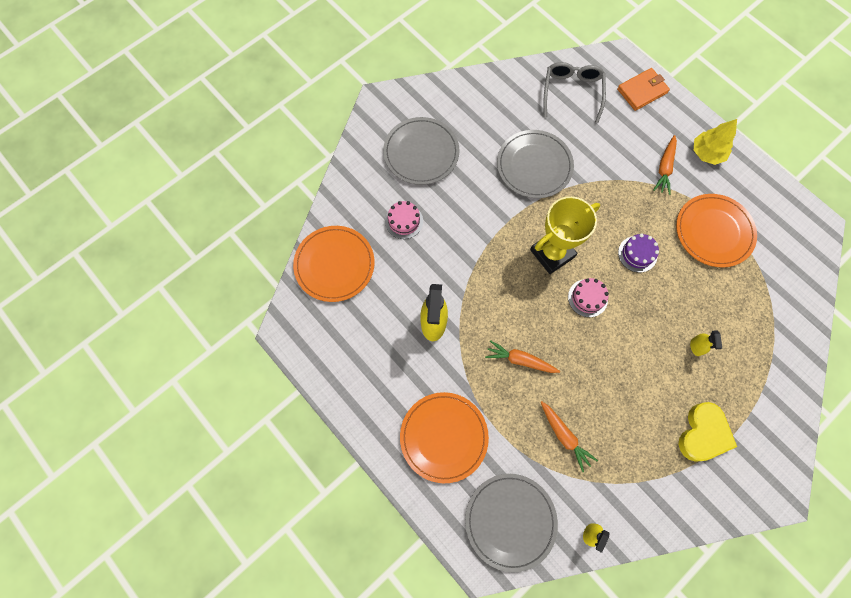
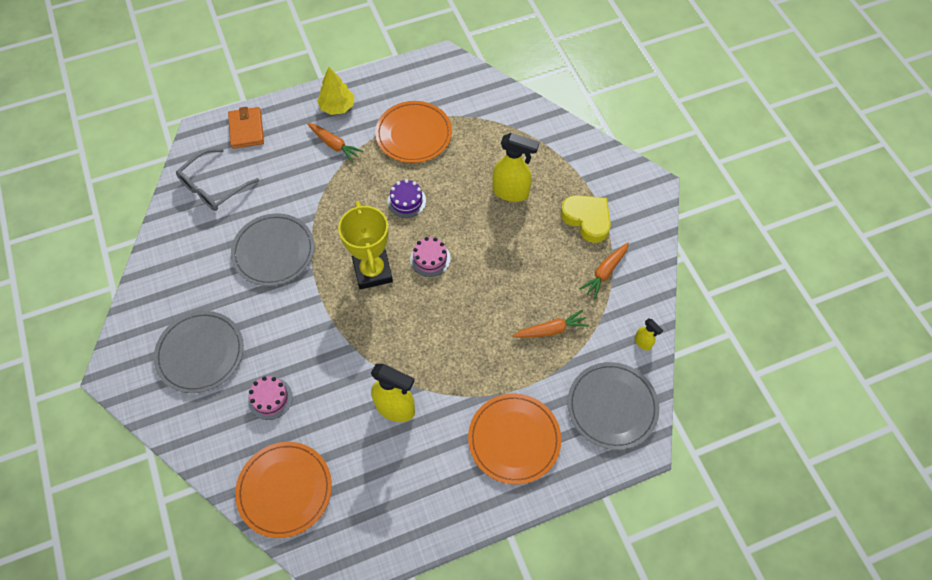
camera: 70 degrees left, 10 degrees down
orange carrot [485,340,560,373] -> orange carrot moved to [580,243,629,299]
grey glasses [544,62,606,123] -> grey glasses turned 75 degrees counterclockwise [176,148,259,211]
yellow spray bottle [690,330,722,356] -> yellow spray bottle [492,133,539,202], size x2.03

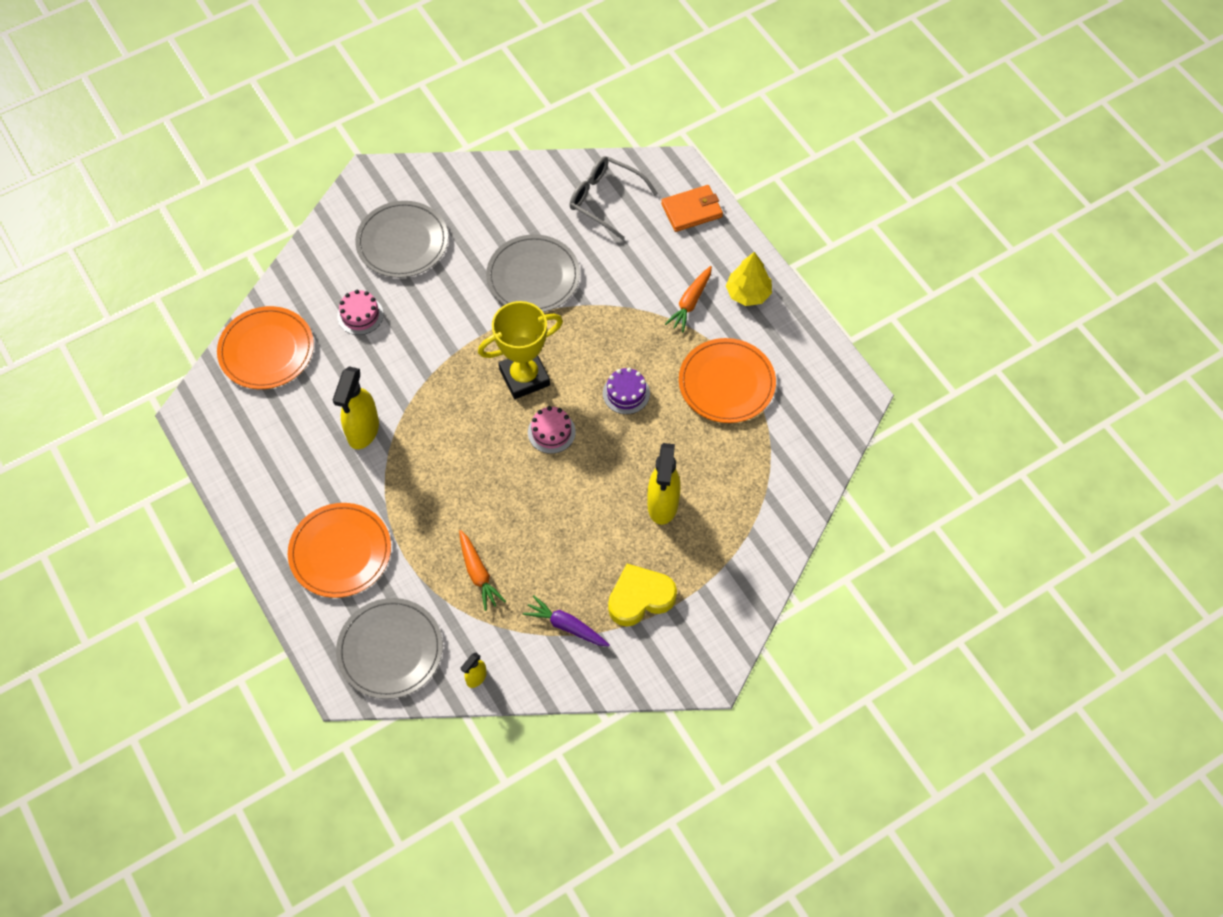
camera: 80 degrees right, 0 degrees up
yellow heart [561,195,611,243] -> yellow heart turned 150 degrees counterclockwise [608,564,677,627]
orange carrot [580,243,629,299] -> purple carrot [523,595,610,647]

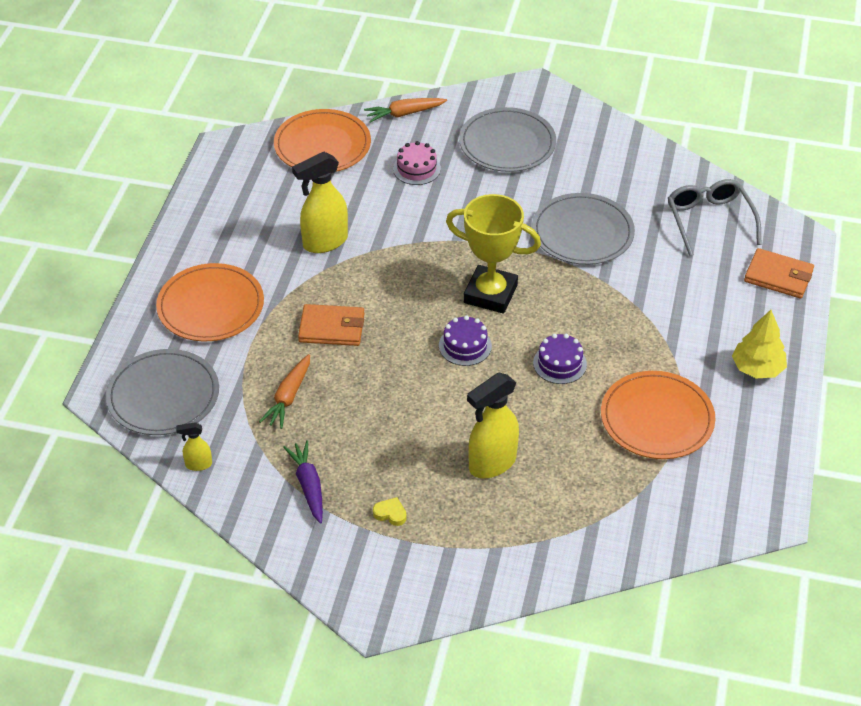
camera: 45 degrees right, 15 degrees down
pink cake [528,406,576,454] -> purple cake [439,315,492,366]
yellow heart [608,564,677,627] -> yellow heart [373,497,407,526], size x0.43
orange carrot [665,266,712,332] -> orange carrot moved to [364,98,447,123]
none -> orange wallet [298,304,364,346]

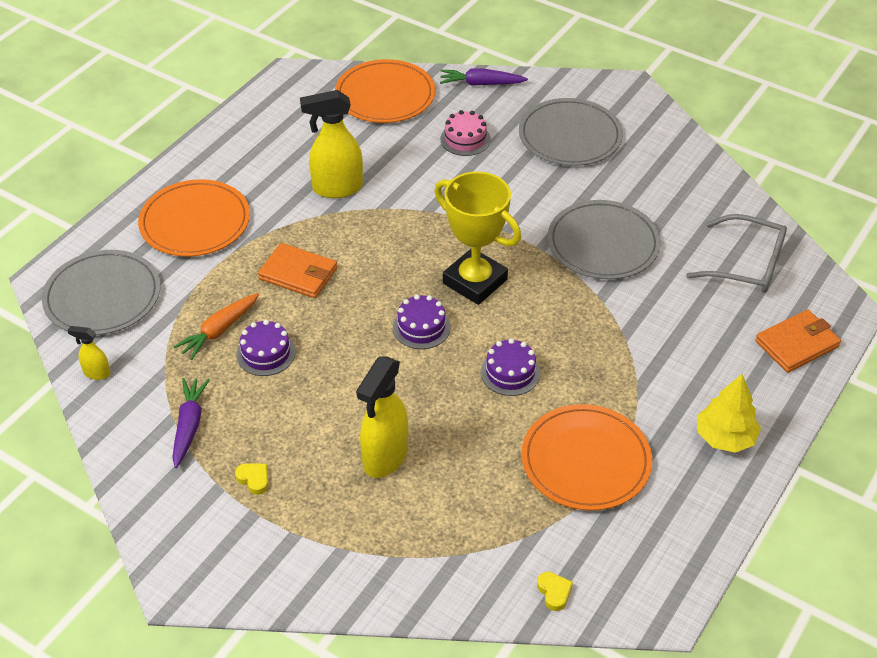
camera: 20 degrees right, 0 degrees up
orange carrot [364,98,447,123] -> purple carrot [440,68,528,86]
yellow spray bottle [467,373,519,478] -> yellow spray bottle turned 45 degrees counterclockwise [356,356,408,478]
grey glasses [668,179,762,256] -> grey glasses turned 105 degrees clockwise [686,214,787,293]
orange wallet [744,248,814,299] -> orange wallet turned 75 degrees counterclockwise [755,309,841,373]
none -> purple cake [236,320,296,376]
none -> yellow heart [537,572,573,611]

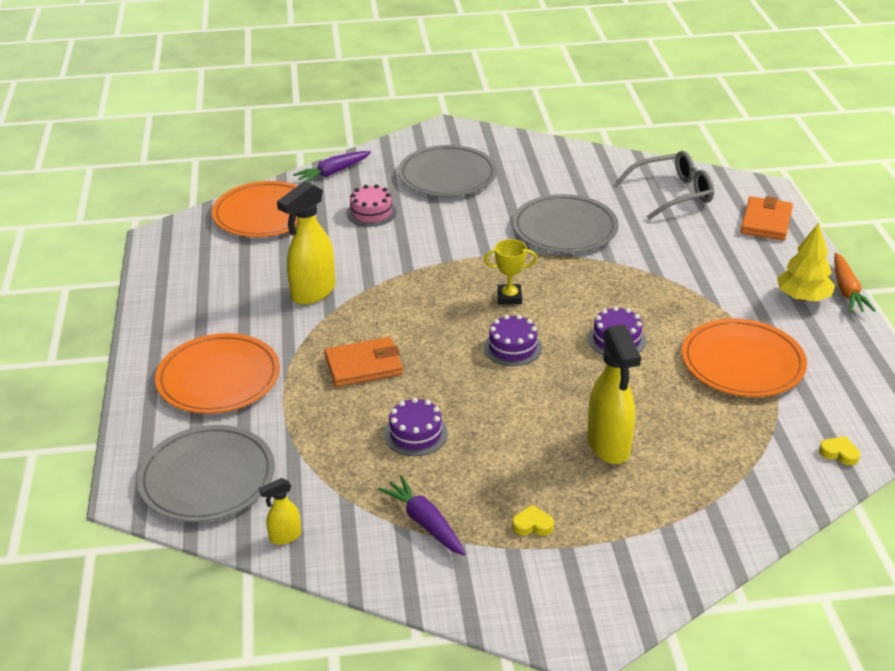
camera: 40 degrees left, 10 degrees down
orange carrot [173,293,259,360] -> orange carrot moved to [834,253,876,312]
yellow trophy [434,172,521,305] -> yellow trophy [484,239,537,305], size x0.51

